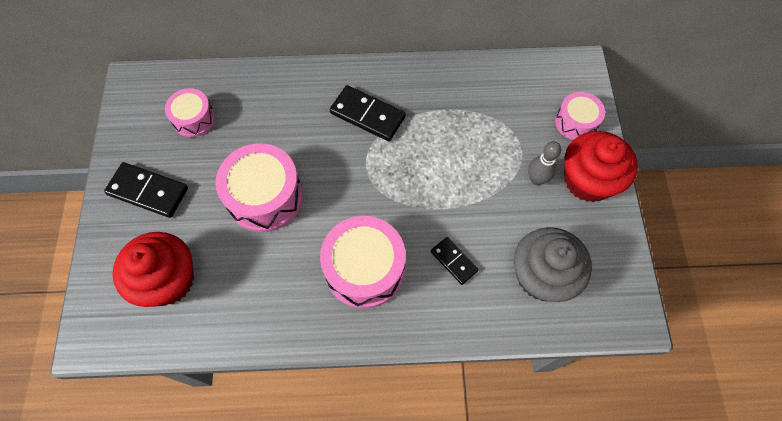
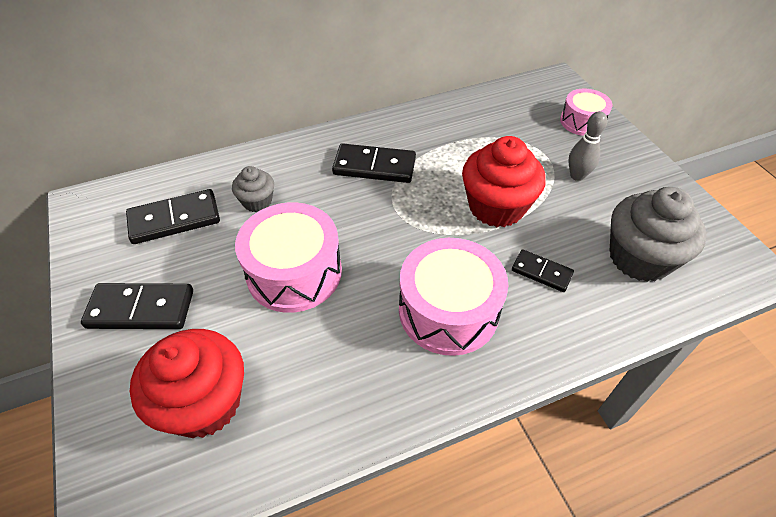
camera: 20 degrees left, 15 degrees down
pink drum [165,88,215,137] -> black domino [126,189,220,244]
red cupcake [564,131,638,202] -> red cupcake moved to [462,136,546,227]
none -> grey cupcake [232,166,274,212]

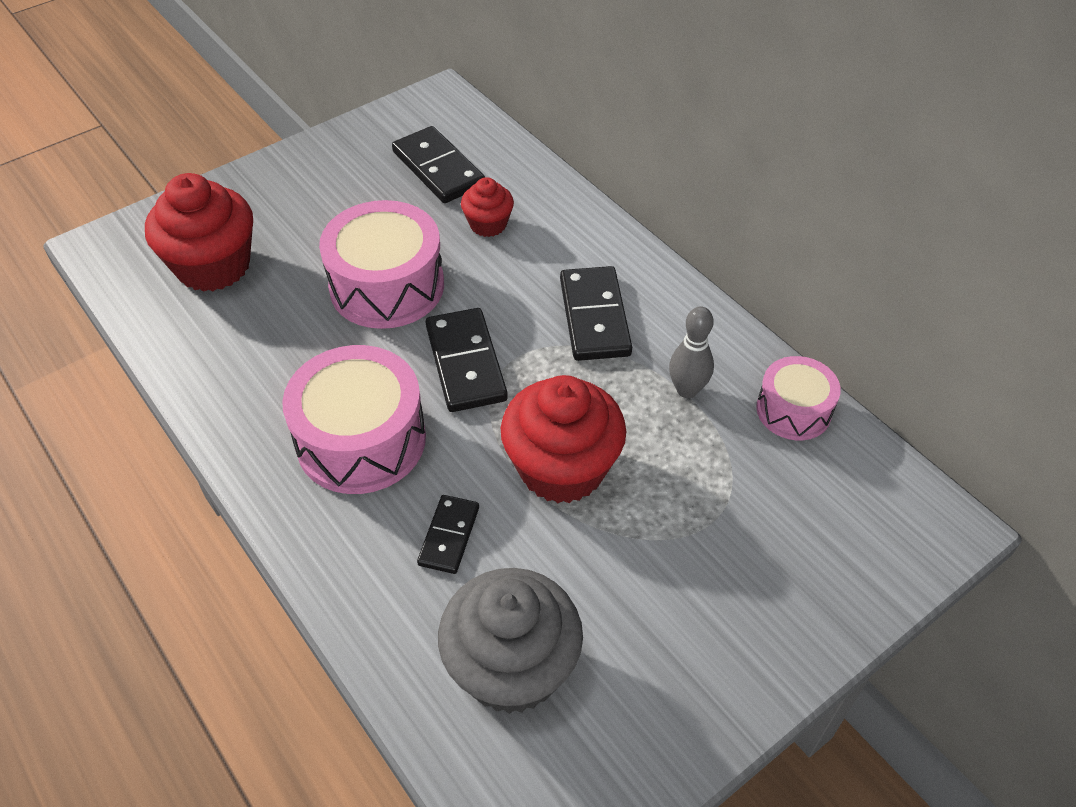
camera: 75 degrees right, 0 degrees up
black domino [81,283,193,329] -> black domino moved to [426,308,508,412]
grey cupcake [232,166,274,212] -> red cupcake [461,177,514,237]
pink drum [560,89,612,136] -> pink drum moved to [756,356,841,440]
grey bowling pin [568,111,607,181] -> grey bowling pin moved to [669,307,714,398]

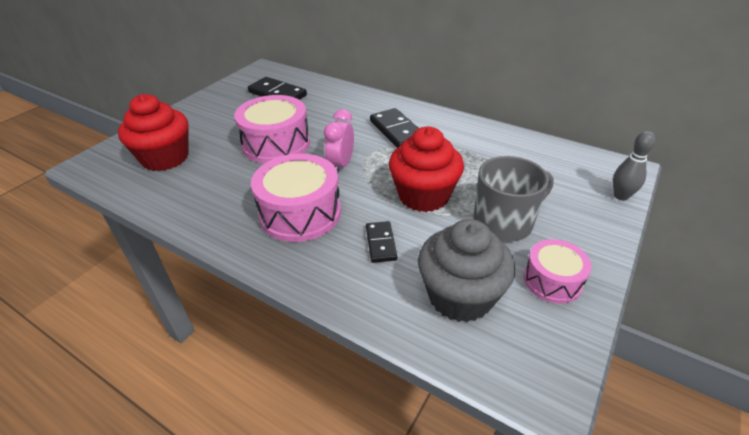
camera: 20 degrees left, 10 degrees down
black domino [426,308,508,412] -> pink clock [324,109,354,173]
red cupcake [461,177,514,237] -> none
grey bowling pin [669,307,714,398] -> grey bowling pin moved to [613,131,656,201]
pink drum [756,356,841,440] -> pink drum moved to [524,239,592,304]
none -> grey mug [473,156,554,242]

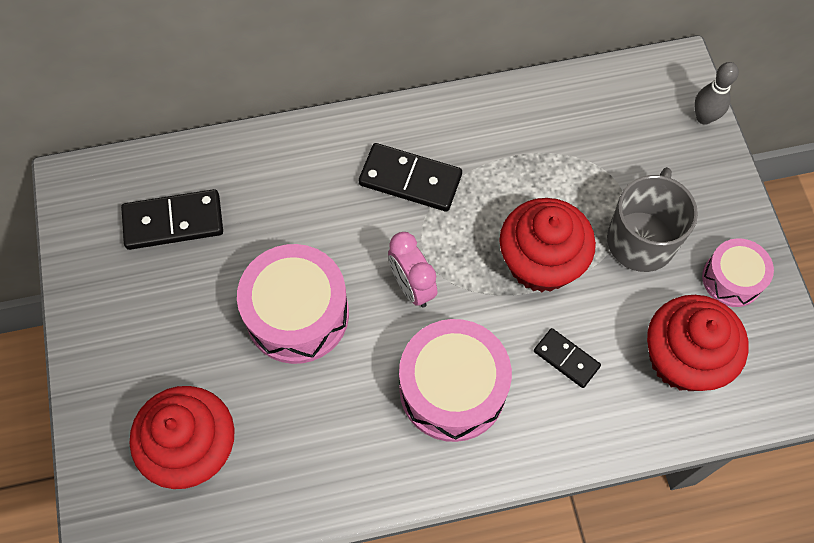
camera: 45 degrees left, 25 degrees up
grey cupcake [418,219,515,322] -> red cupcake [647,295,749,391]

